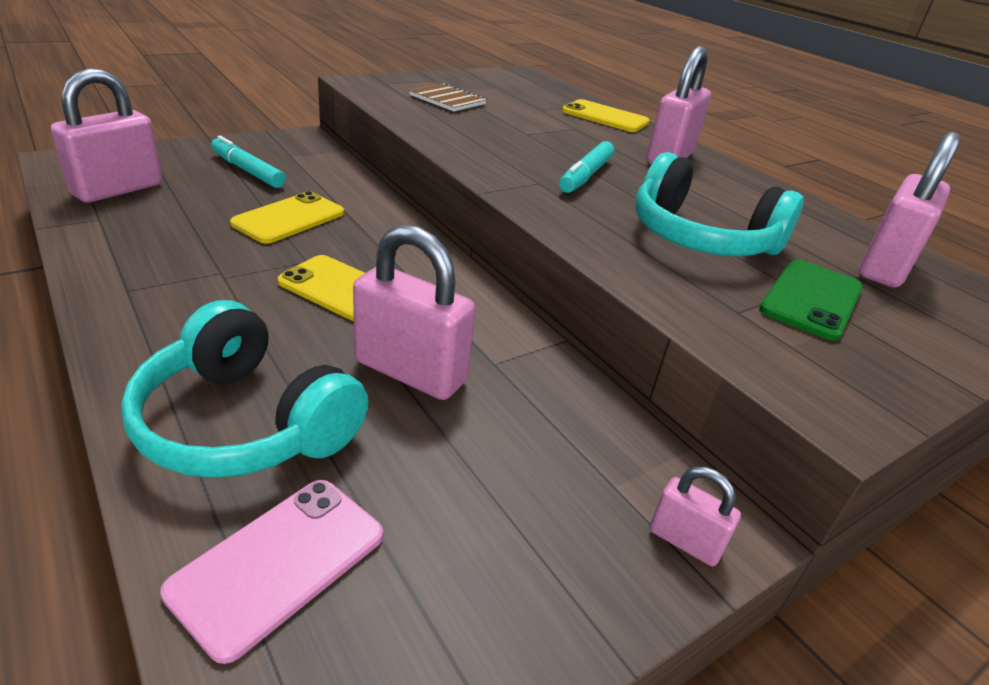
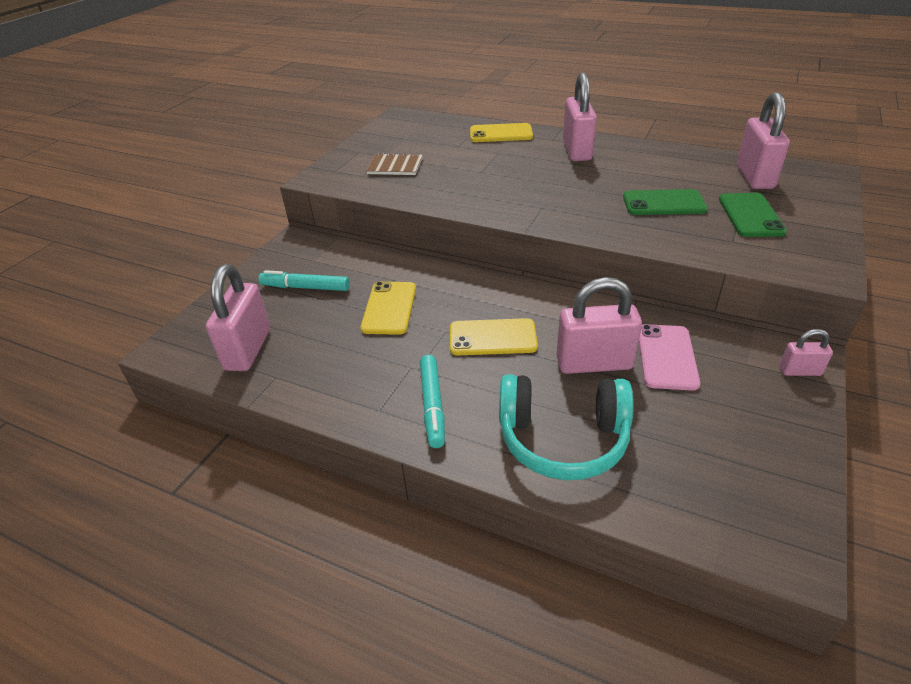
camera: 25 degrees left, 5 degrees up
pink phone [160,480,383,664] -> pink phone moved to [639,324,700,391]
turquoise marker [559,141,614,193] -> turquoise marker moved to [420,355,445,448]
turquoise headphones [635,152,804,256] -> green phone [623,189,708,215]

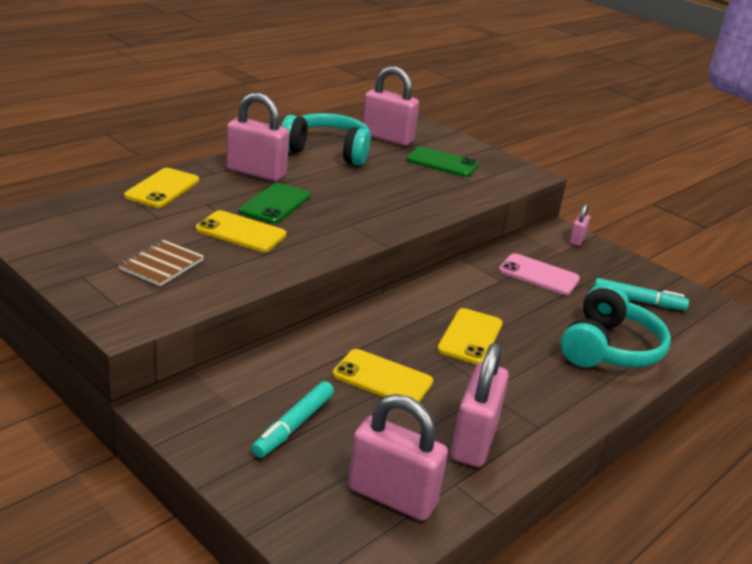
camera: 75 degrees left, 10 degrees down
turquoise marker [420,355,445,448] -> turquoise marker moved to [594,278,689,310]
pink padlock [557,277,642,374] -> pink padlock moved to [451,343,509,467]
green phone [623,189,708,215] -> green phone moved to [239,183,310,224]
none -> yellow phone [196,210,286,252]
none -> turquoise headphones [281,113,371,166]

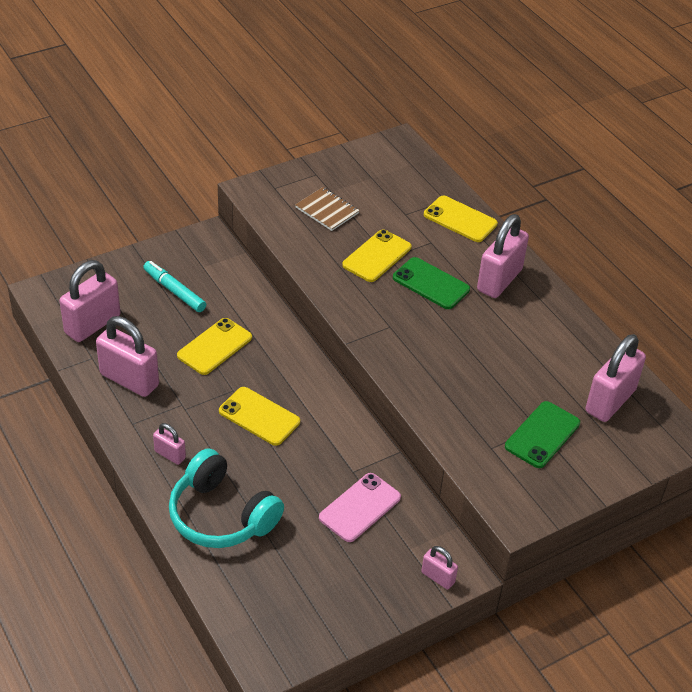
camera: 105 degrees right, 15 degrees up
turquoise headphones [281,113,371,166] -> none
turquoise marker [594,278,689,310] -> none
none -> pink padlock [153,423,186,465]

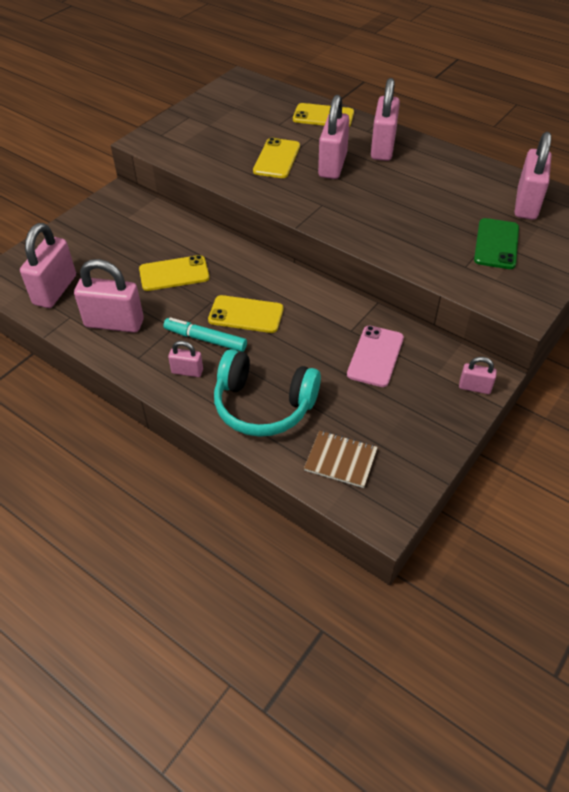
camera: 20 degrees left, 5 degrees up
turquoise marker [143,261,206,312] -> turquoise marker moved to [163,317,247,352]
yellow phone [177,318,252,375] -> yellow phone turned 60 degrees clockwise [139,255,209,291]
brown notebook [295,187,359,231] -> brown notebook moved to [304,431,378,488]
green phone [393,257,470,309] -> pink padlock [318,95,350,179]

